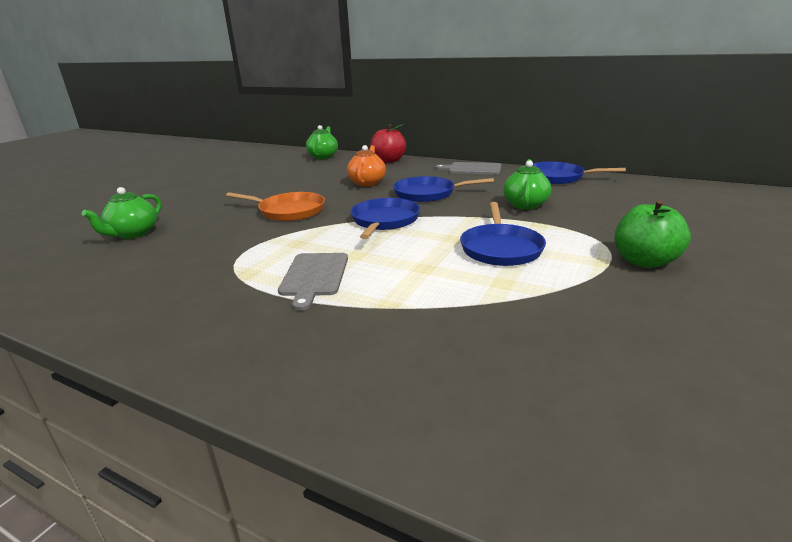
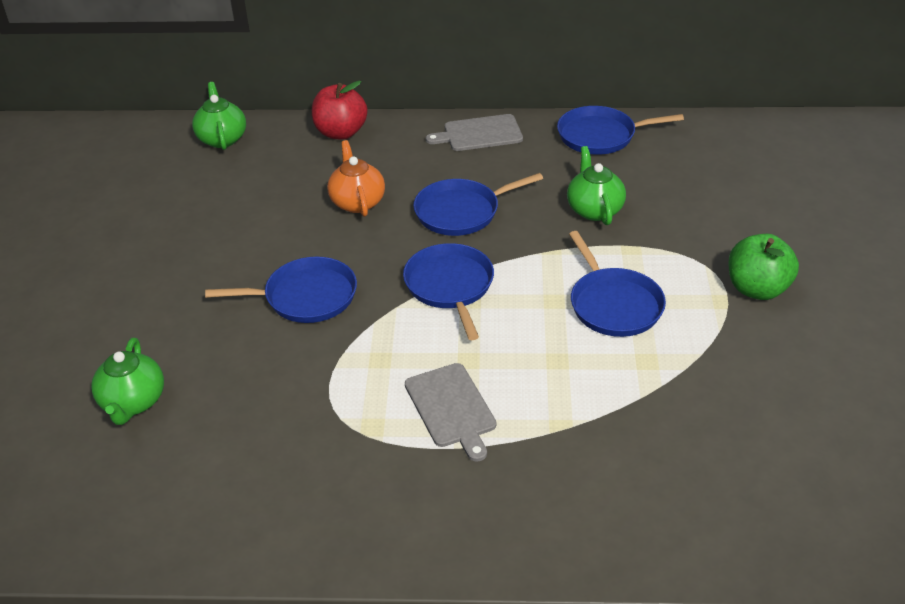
camera: 25 degrees left, 15 degrees up
orange pan [226,192,325,221] -> blue pan [205,257,357,323]

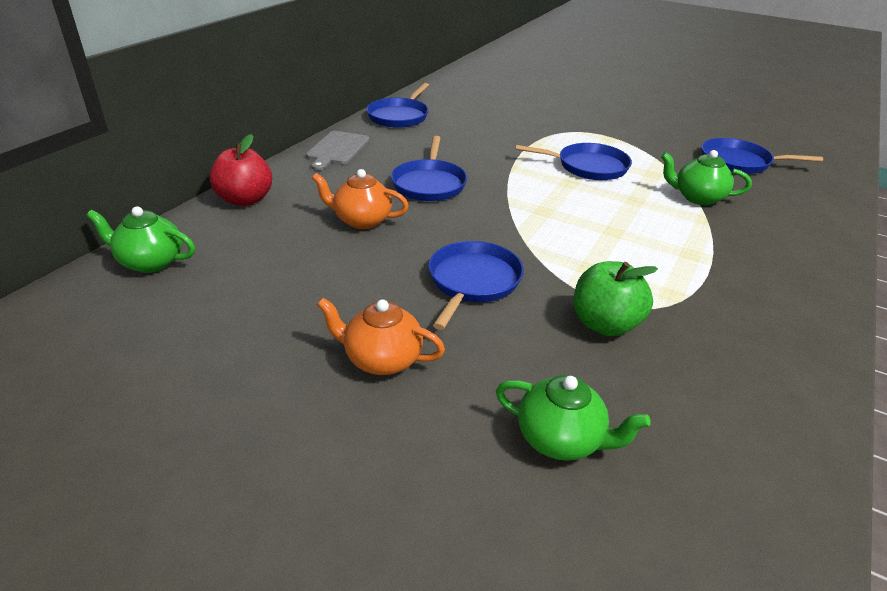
camera: 65 degrees left, 5 degrees down
blue pan [403,243,494,340] -> blue pan moved to [701,138,823,174]
grey cutting board [405,363,496,462] -> none
green teapot [567,146,626,225] -> green teapot moved to [661,150,752,205]
green apple [728,234,799,300] -> green apple moved to [574,261,658,336]
none -> orange teapot [317,298,445,375]

